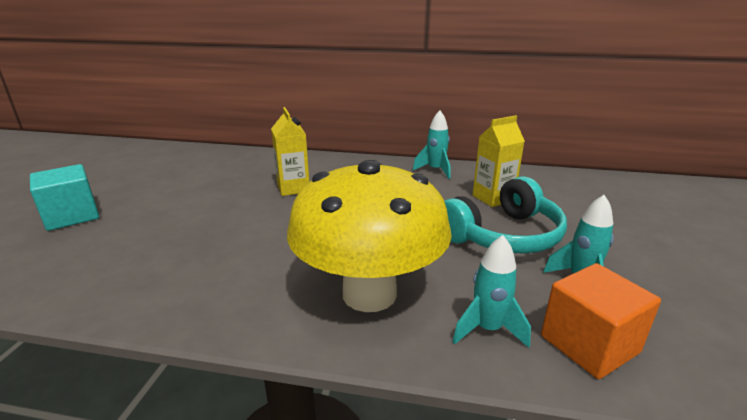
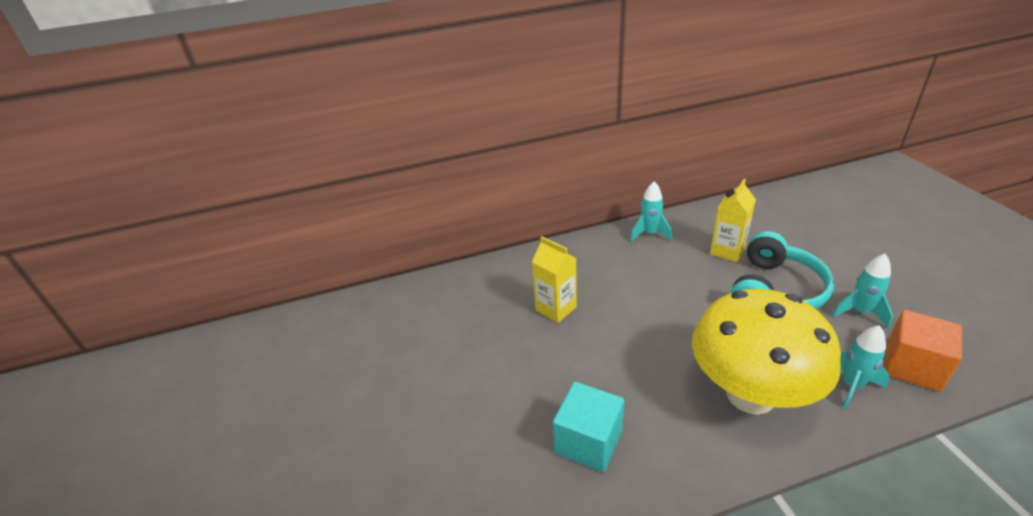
camera: 25 degrees left, 10 degrees up
turquoise cube [30,164,99,231] -> turquoise cube moved to [553,382,624,472]

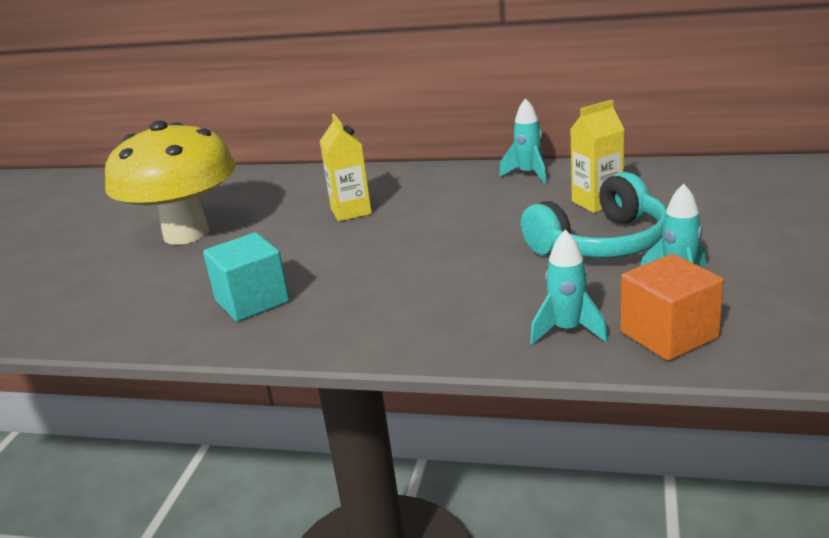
camera: 30 degrees right, 10 degrees down
yellow mushroom [692,289,841,415] -> yellow mushroom moved to [105,120,236,245]

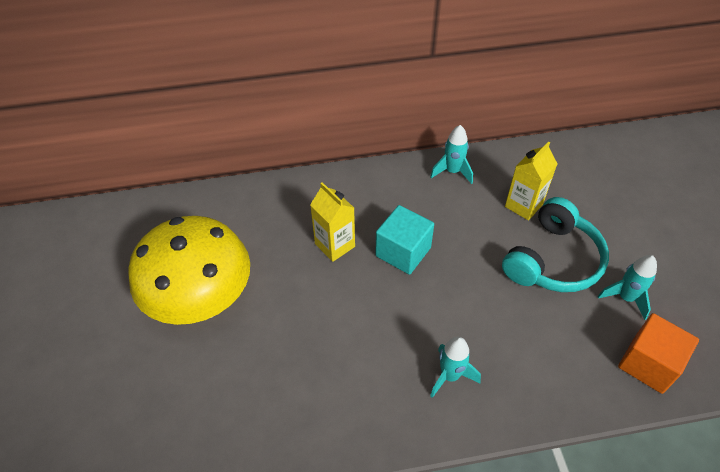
camera: 25 degrees left, 25 degrees up
turquoise cube [203,232,289,322] -> turquoise cube moved to [376,205,434,275]
turquoise rocket [530,229,608,345] -> turquoise rocket moved to [430,337,481,398]

